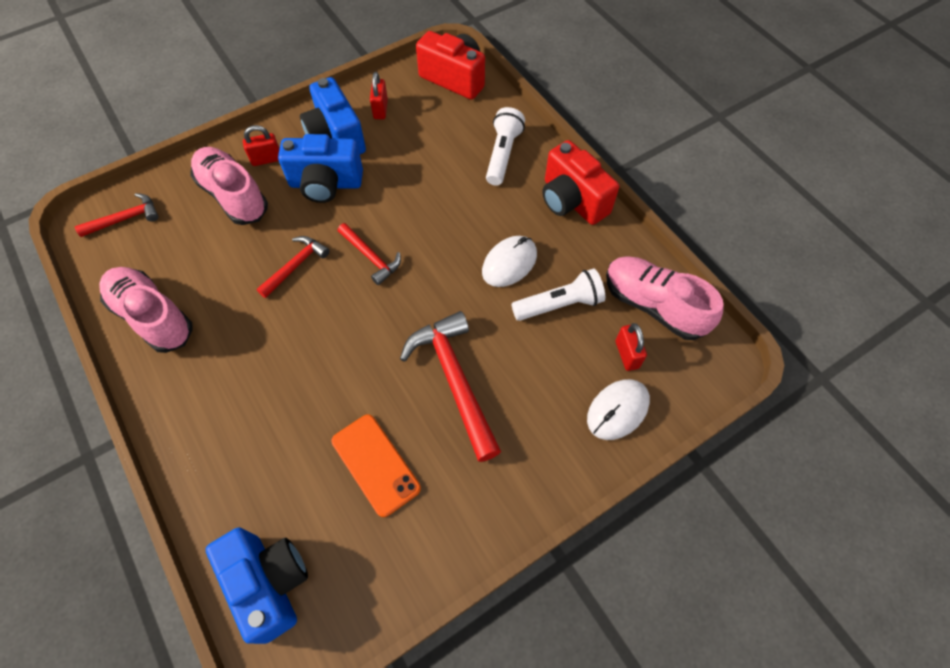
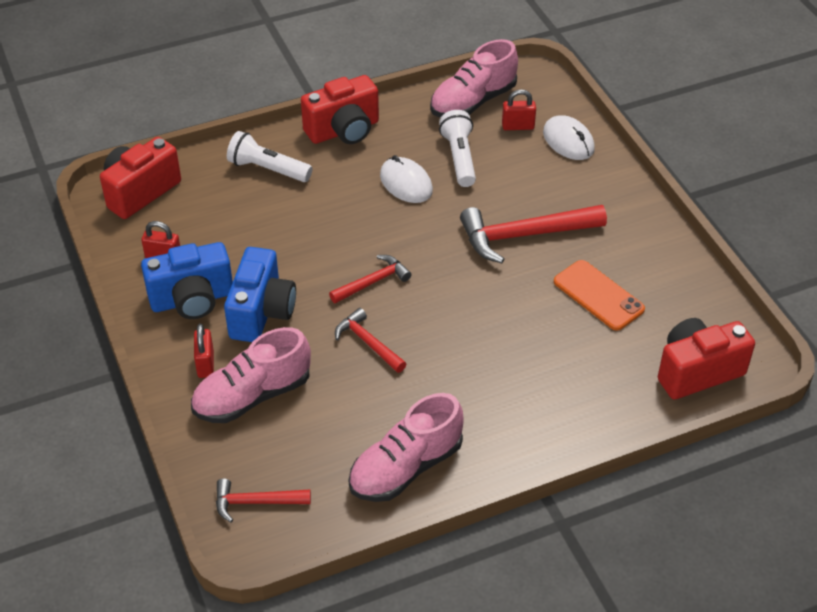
camera: 80 degrees left, 15 degrees down
red hammer [75,193,159,237] -> red hammer turned 75 degrees counterclockwise [216,479,311,522]
blue camera [205,527,308,644] -> red camera [658,318,755,399]
orange phone [332,414,421,517] -> orange phone turned 75 degrees clockwise [554,260,645,331]

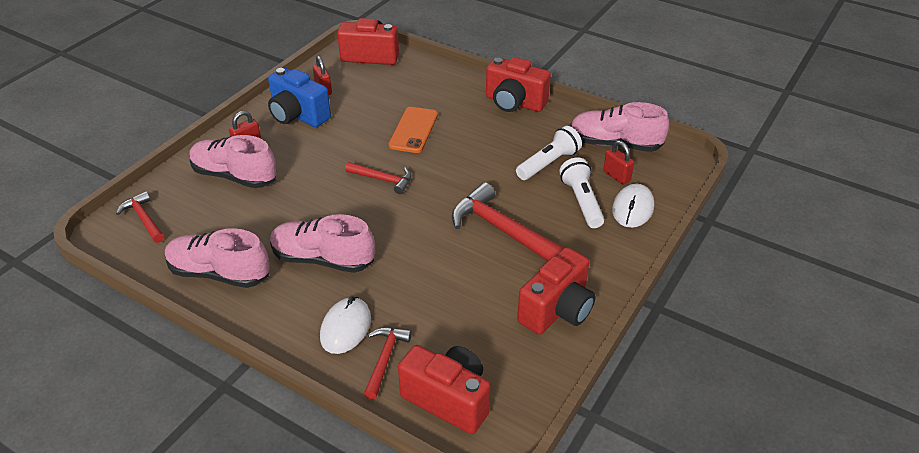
camera: 55 degrees right, 5 degrees down
blue camera [224,247,296,342] -> none
white flashlight [227,131,312,182] -> white flashlight moved to [559,157,604,228]
red hammer [335,308,406,373] -> red hammer moved to [364,327,412,400]
white mouse [380,155,433,203] -> white mouse moved to [320,296,371,354]
orange phone [554,260,645,331] -> orange phone moved to [388,107,438,153]
none -> pink shoe [270,214,375,273]
none -> red camera [517,247,596,335]

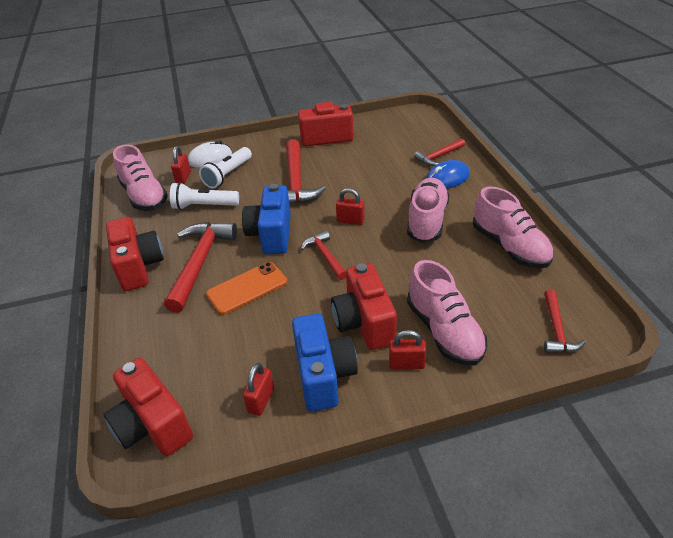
camera: 135 degrees left, 0 degrees up
pink shoe [270,214,375,273] -> pink shoe turned 135 degrees counterclockwise [407,178,450,243]
white mouse [320,296,371,354] -> blue mouse [426,160,470,189]
red camera [398,345,491,434] -> red camera moved to [331,263,397,350]
none -> red hammer [164,222,237,313]
none -> blue camera [242,184,291,254]
none -> red padlock [336,188,365,225]

